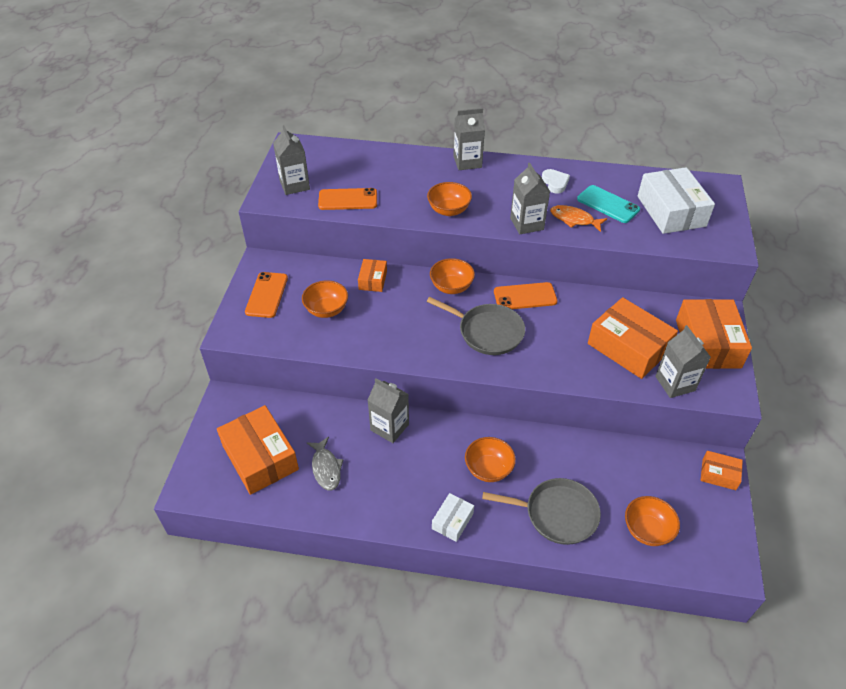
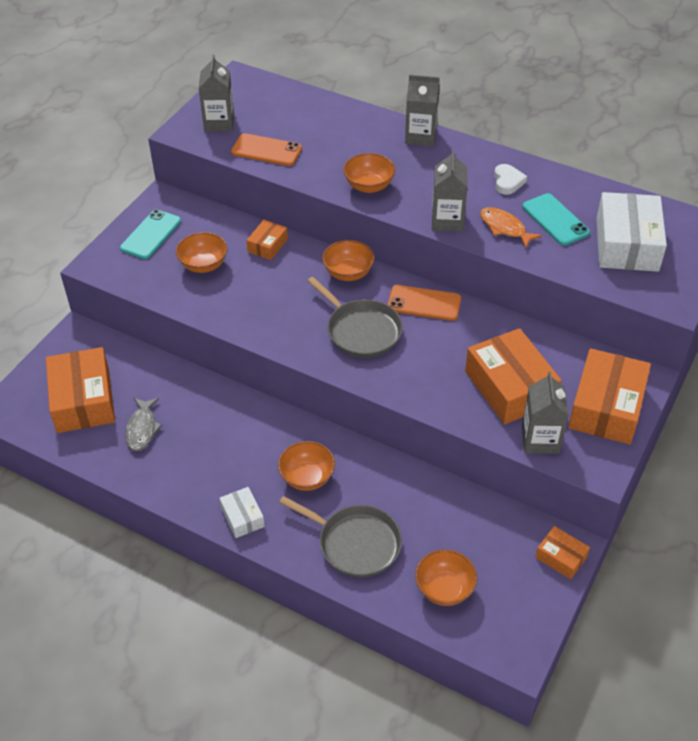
camera: 20 degrees right, 0 degrees up
orange phone [245,272,288,318] -> turquoise phone [120,209,181,259]
grey carton [368,378,409,443] -> none
white box [432,493,474,542] -> white box turned 75 degrees counterclockwise [219,487,265,538]

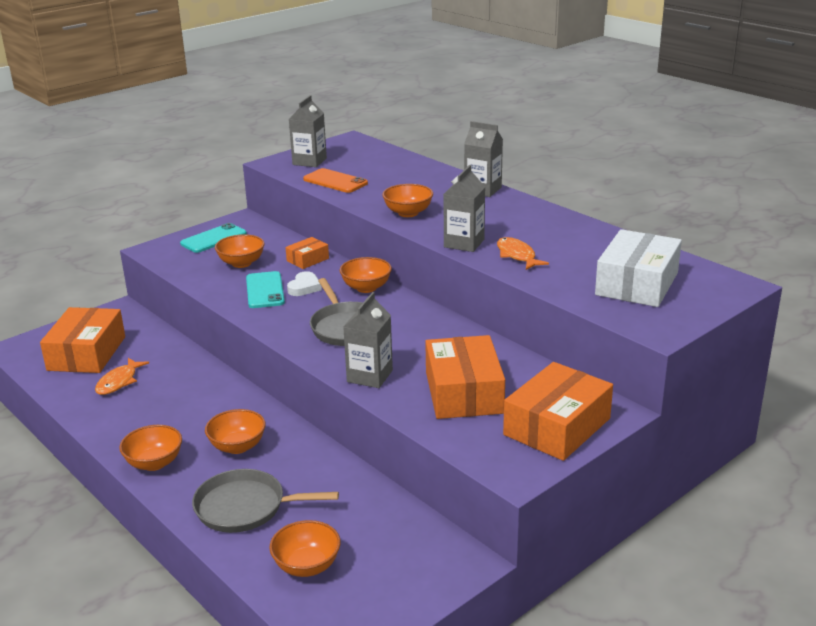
camera: 20 degrees right, 20 degrees down
grey fish [125,398,162,451] -> orange fish [95,358,149,395]
white box [219,487,265,538] -> orange bowl [119,425,182,471]
grey pan [279,496,402,578] -> grey pan turned 135 degrees clockwise [192,469,339,533]
orange phone [387,285,461,321] -> none
white heart [494,164,527,195] -> white heart moved to [287,271,322,296]
turquoise phone [522,193,590,246] -> turquoise phone moved to [246,271,285,308]
grey carton [522,371,569,454] -> grey carton moved to [343,292,393,388]
orange box [535,526,590,579] -> none

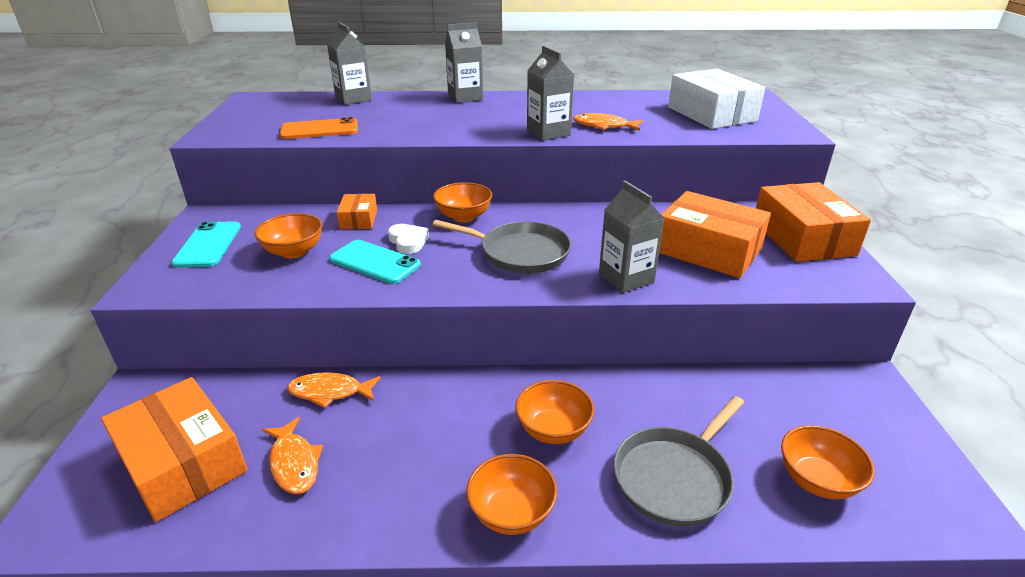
camera: 50 degrees left, 5 degrees up
grey carton [289,95,327,167] -> grey carton moved to [327,22,372,105]
orange bowl [382,184,433,217] -> none
none -> orange fish [287,372,381,408]

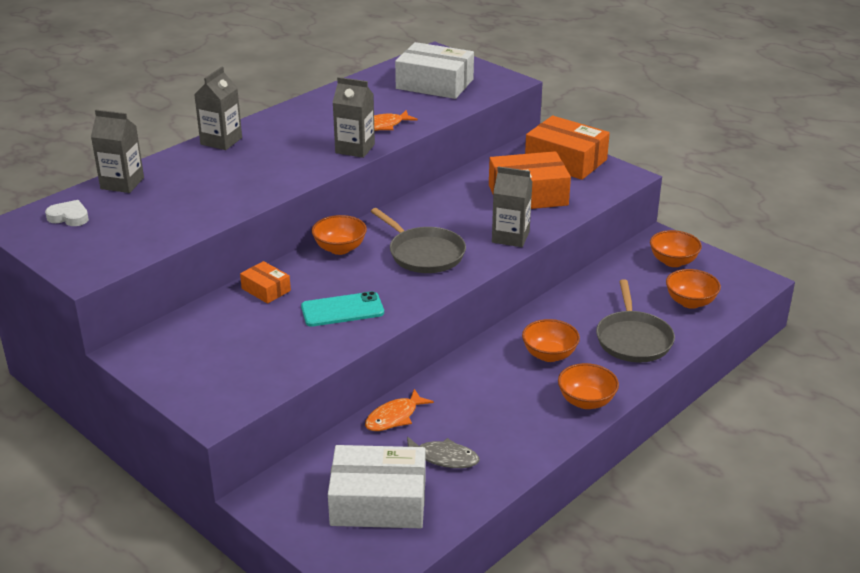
camera: 45 degrees left, 0 degrees up
orange box [101,377,248,522] -> white box [328,445,426,528]
turquoise phone [171,221,241,268] -> none
orange bowl [255,213,322,259] -> orange bowl moved to [650,230,702,267]
orange fish [262,417,323,494] -> grey fish [407,436,480,468]
orange phone [280,117,358,139] -> none
white heart [388,224,429,254] -> white heart moved to [45,200,89,226]
grey pan [433,220,571,274] -> grey pan turned 75 degrees clockwise [371,208,466,273]

